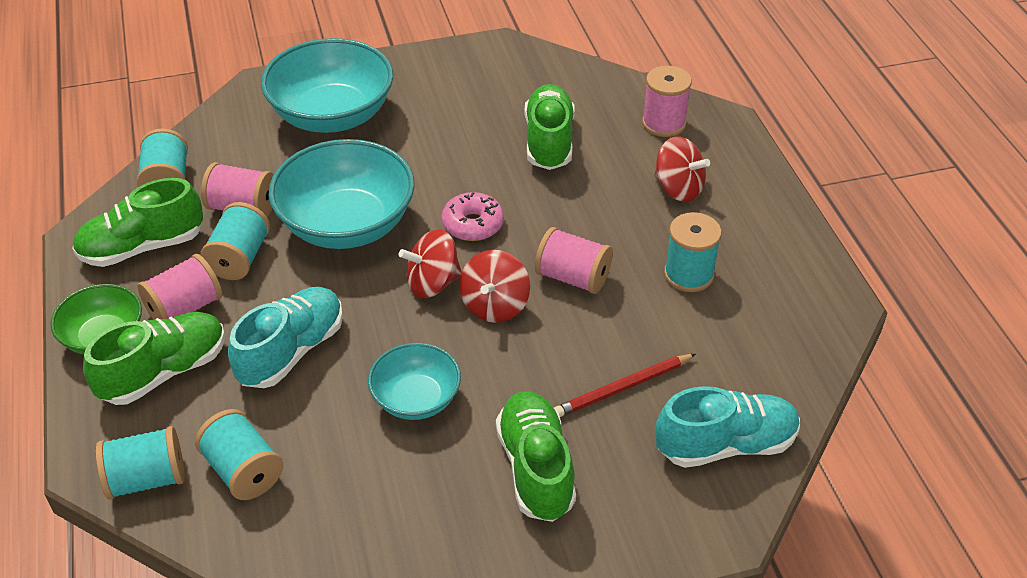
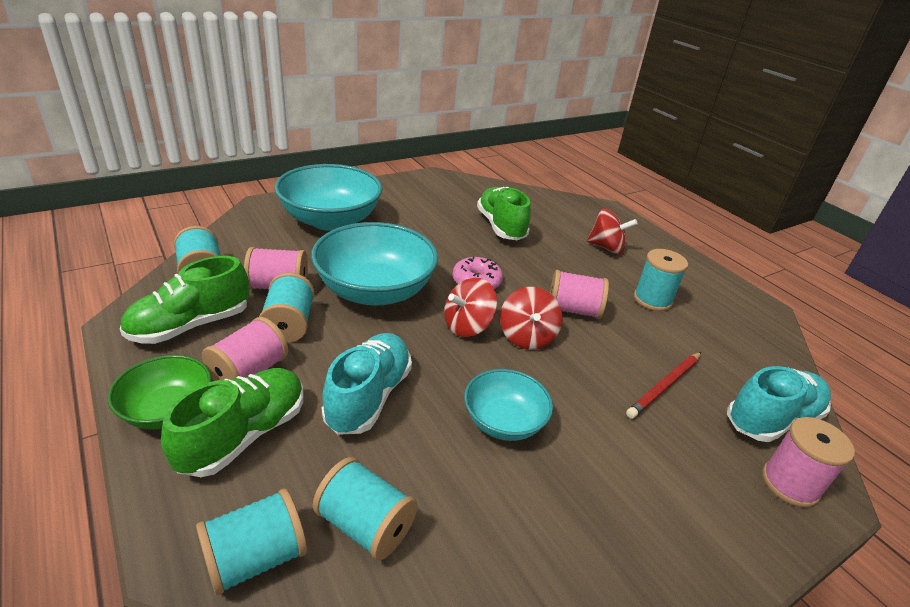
camera: 20 degrees left, 10 degrees down
green shoe [496,391,576,522] -> none
pink spool [642,66,692,137] -> pink spool moved to [762,417,855,507]

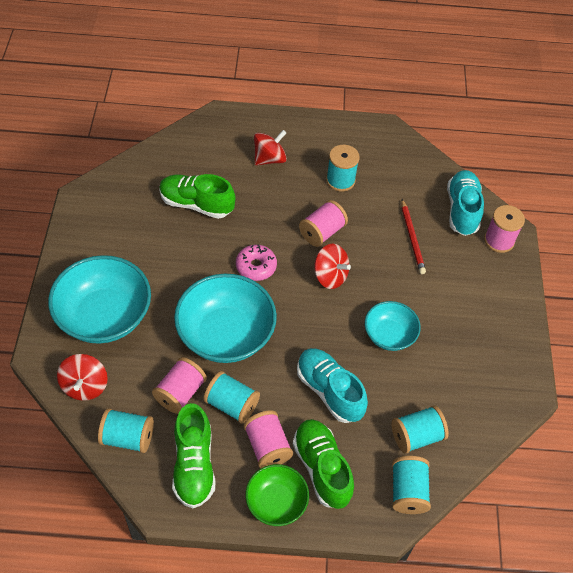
camera: 55 degrees left, 20 degrees up
red spinning top [444,278,497,337] -> red spinning top moved to [57,354,108,401]

